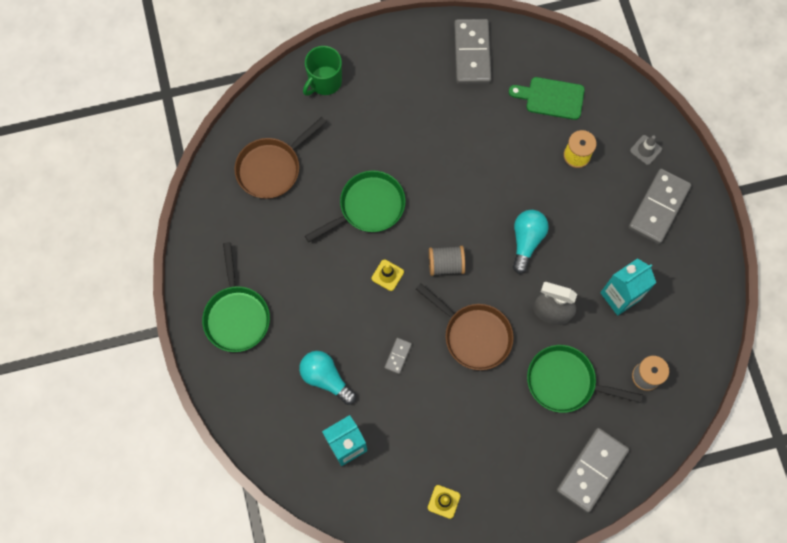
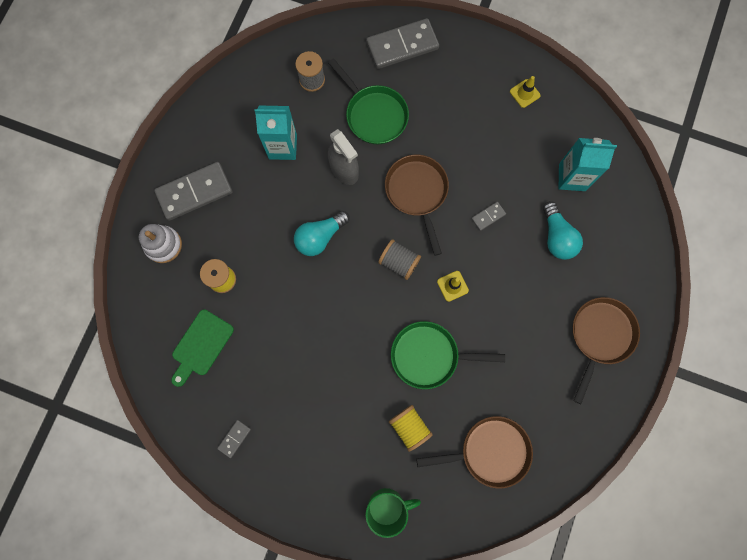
camera: 145 degrees left, 5 degrees up
green pan [202,242,270,352] -> brown pan [573,297,640,404]
grey domino [454,19,491,84] -> grey domino [217,420,251,458], size x0.45
green cutting board [509,77,585,120] -> green cutting board turned 75 degrees clockwise [171,310,234,387]
grey traffic cone [630,135,662,165] -> white stacking toy [139,224,182,263]
none -> yellow spool [389,405,433,452]

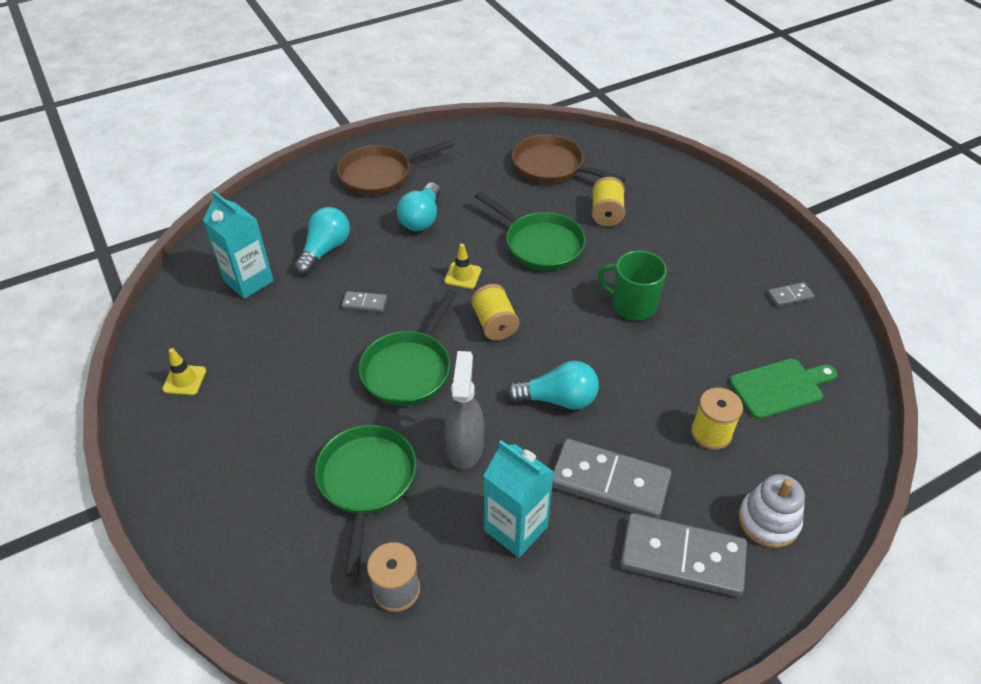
camera: 140 degrees left, 30 degrees down
grey domino [366,18,439,69] -> grey domino moved to [552,439,671,519]
green mug [366,488,421,538] -> green mug moved to [598,251,667,321]
grey spool [378,239,421,280] -> yellow spool [471,284,520,340]
brown pan [385,155,449,256] -> green pan [358,290,457,406]
none -> turquoise light bulb [397,182,440,231]

